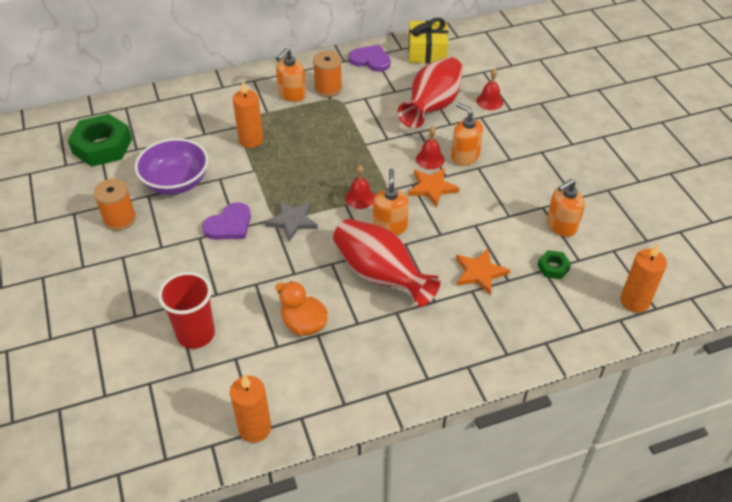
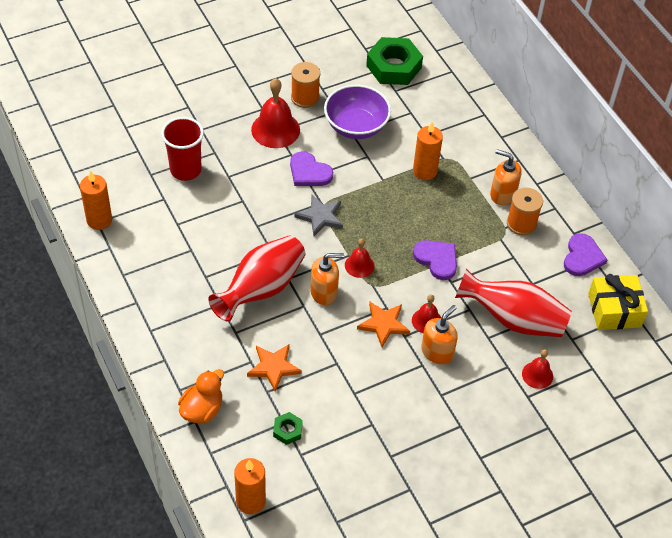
camera: 80 degrees right, 5 degrees up
orange duck [275,281,328,336] -> orange duck moved to [178,369,224,423]
orange soap dispenser [547,179,585,237] -> none
none -> red bell [251,78,300,148]
none -> purple heart [413,240,457,280]

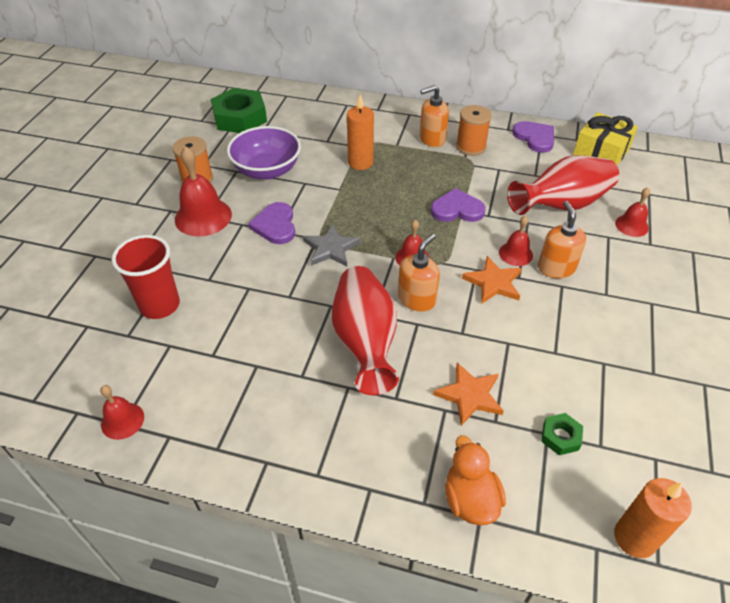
camera: 45 degrees left, 5 degrees down
orange candle [80,170,112,230] -> red bell [100,385,144,440]
purple heart [290,151,333,186] -> purple heart turned 90 degrees clockwise [248,202,295,244]

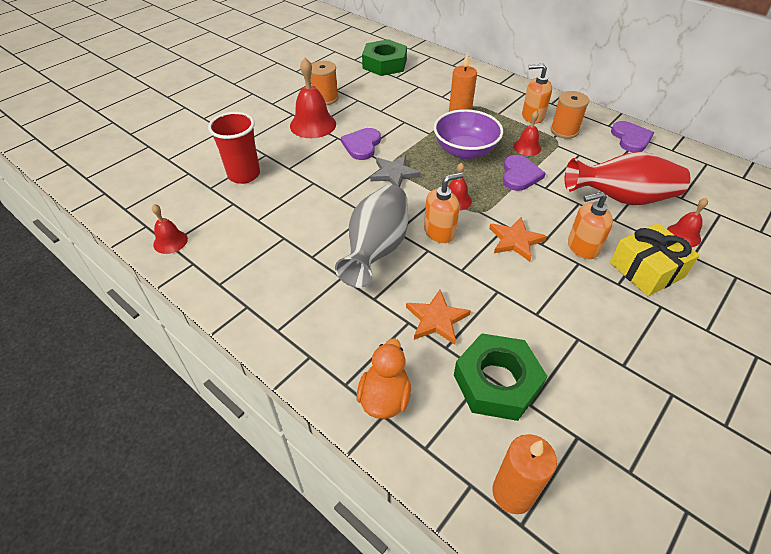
camera: 25 degrees right, 0 degrees up
purple bowl [227,126,301,180] -> purple bowl moved to [434,109,503,159]
red vase [332,266,399,395] -> grey vase [335,185,408,288]
purple heart [431,188,486,222] -> purple heart turned 75 degrees clockwise [503,155,546,191]
red bell [499,216,533,266] -> red bell moved to [513,111,541,156]
orange soap dispenser [538,201,586,278] -> orange soap dispenser turned 120 degrees counterclockwise [568,192,613,259]
green nut [541,413,583,455] -> green nut [454,333,547,421], size x2.14
yellow gift [573,112,638,165] -> yellow gift moved to [610,223,700,296]

